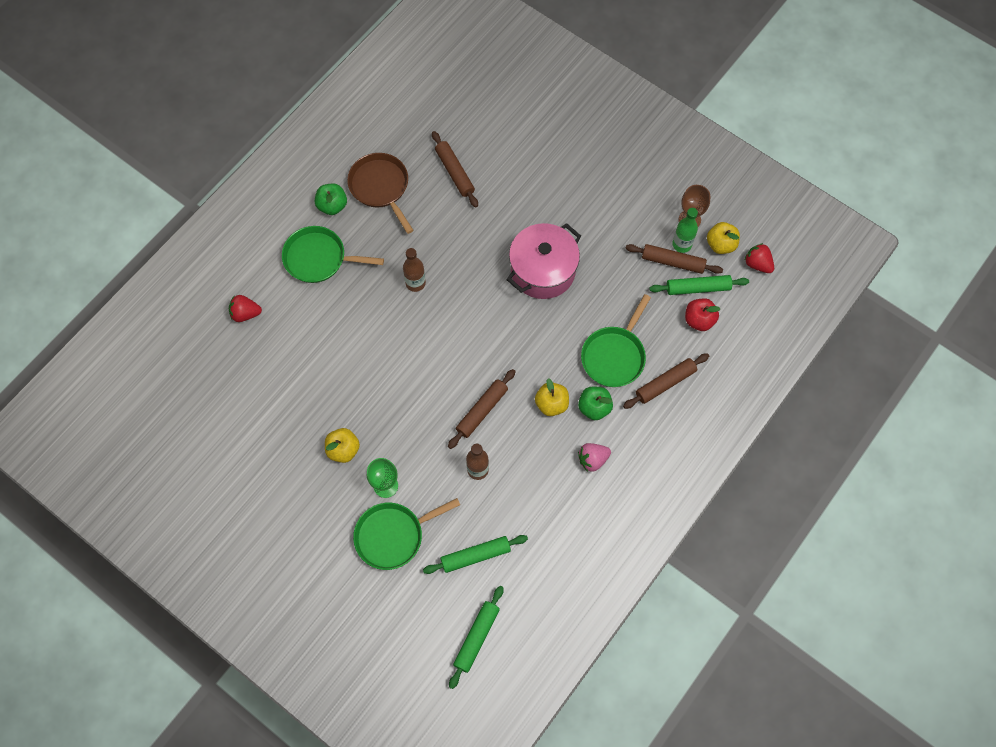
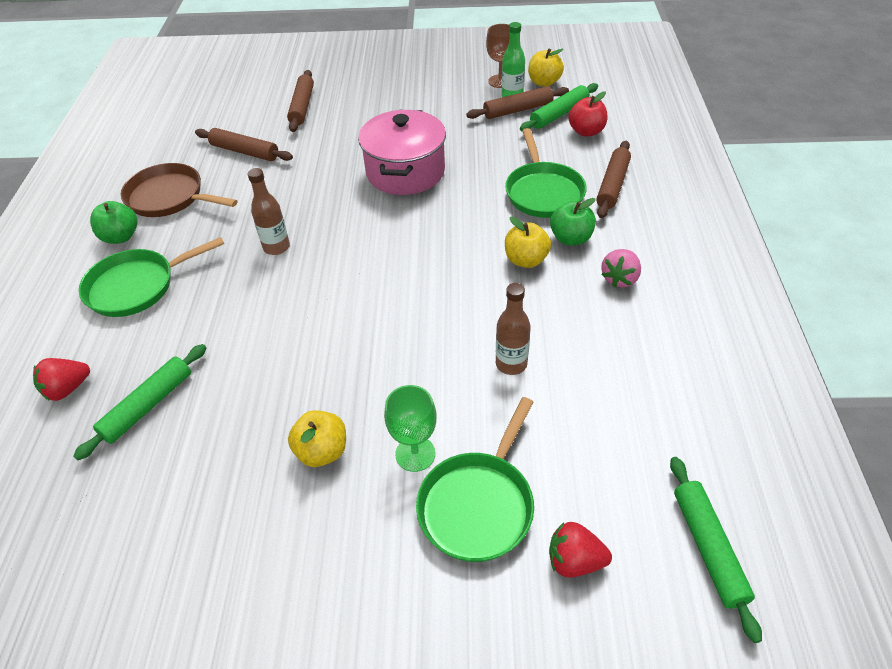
camera: 35 degrees left, 20 degrees down
green rolling pin [423,535,528,574] -> green rolling pin moved to [73,344,207,460]
brown rolling pin [448,369,516,449] -> brown rolling pin moved to [287,70,314,132]
red strawberry [745,243,774,273] -> red strawberry moved to [549,522,612,578]

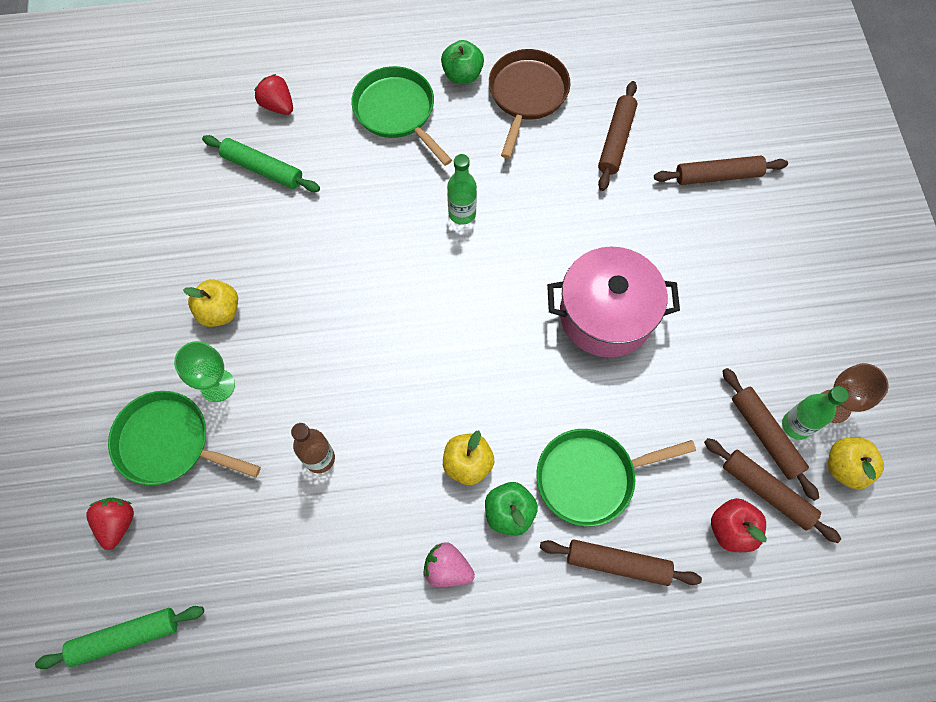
camera: 80 degrees right, 20 degrees up
brown bottle [248,168,290,255] -> green bottle [447,154,477,225]
green rolling pin [520,83,598,132] -> brown rolling pin [704,438,841,543]

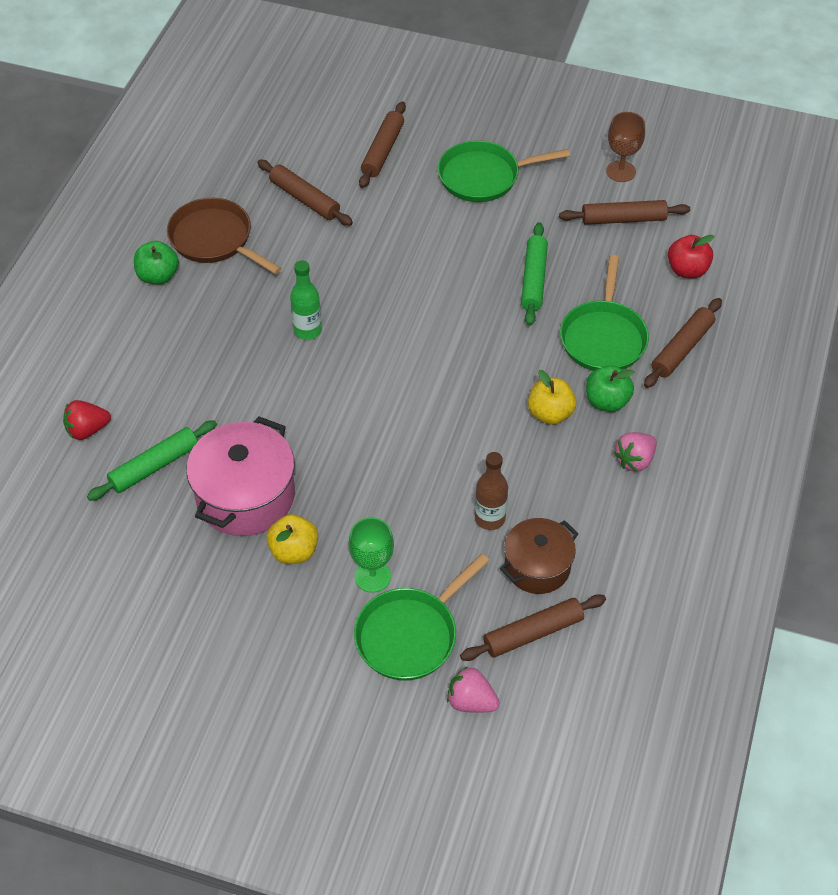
camera: 65 degrees left, 15 degrees down
green rolling pin [35,606,204,669] -> green rolling pin moved to [521,222,548,326]
red strawberry [86,498,134,550] -> pink strawberry [447,666,499,713]
green pan [351,66,452,166] -> green pan moved to [438,141,570,202]
pink pot [547,247,680,358] -> pink pot moved to [186,416,295,536]
brown rolling pin [704,438,841,543] -> brown rolling pin moved to [460,594,606,661]
green bottle [782,386,849,440] -> none
yellow apple [828,438,884,489] -> none
none -> brown pot [500,518,579,594]

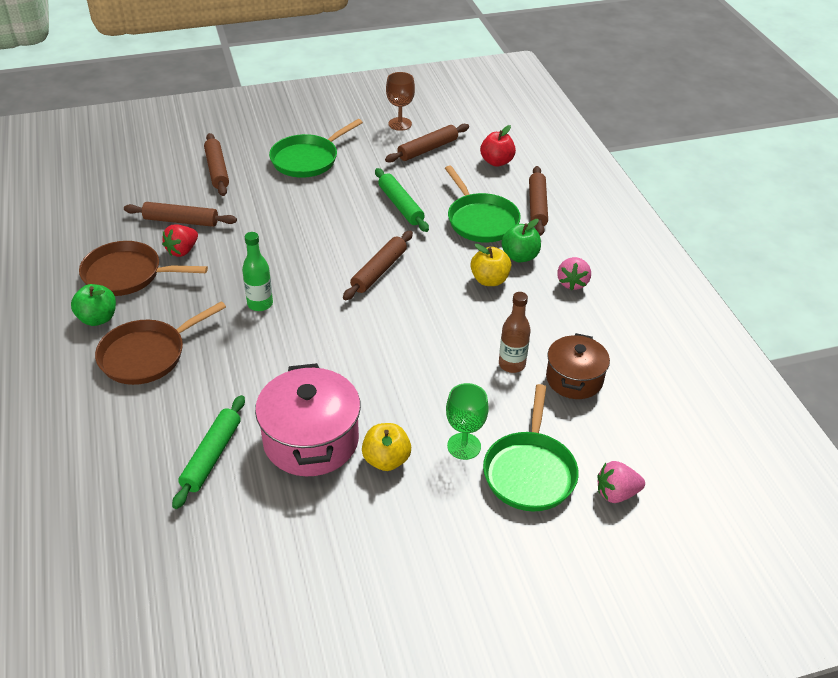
camera: 35 degrees left, 10 degrees down
red strawberry [63,400,111,440] -> red strawberry moved to [162,224,198,257]
brown rolling pin [460,594,606,661] -> brown rolling pin moved to [343,231,413,300]
none -> brown pan [95,301,226,385]

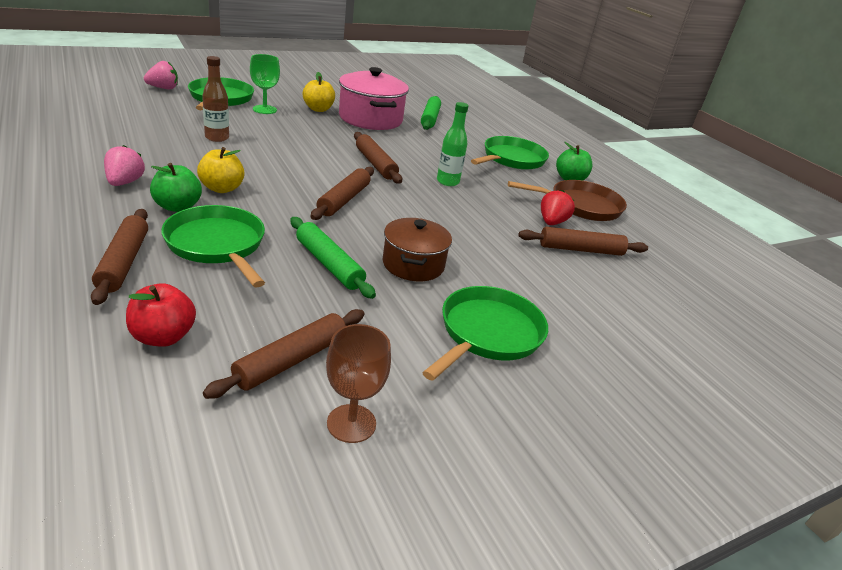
camera: 165 degrees right, 10 degrees down
brown pan [95,301,226,385] -> green pan [471,136,549,170]
brown rolling pin [204,133,229,196] -> brown rolling pin moved to [354,132,402,184]
brown pot [546,333,610,399] -> brown pot moved to [383,218,452,281]

